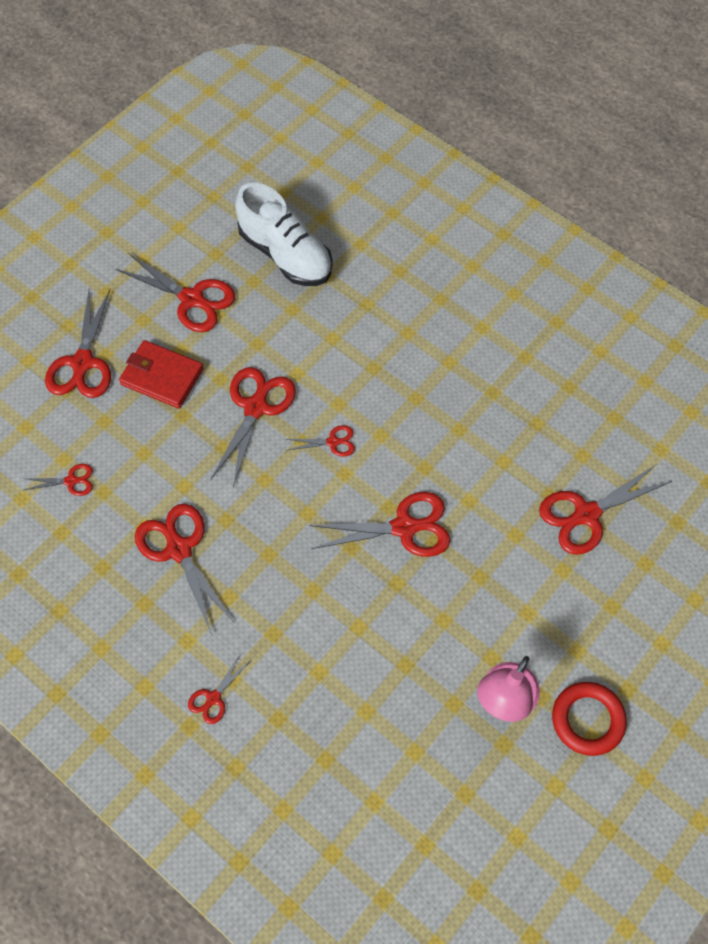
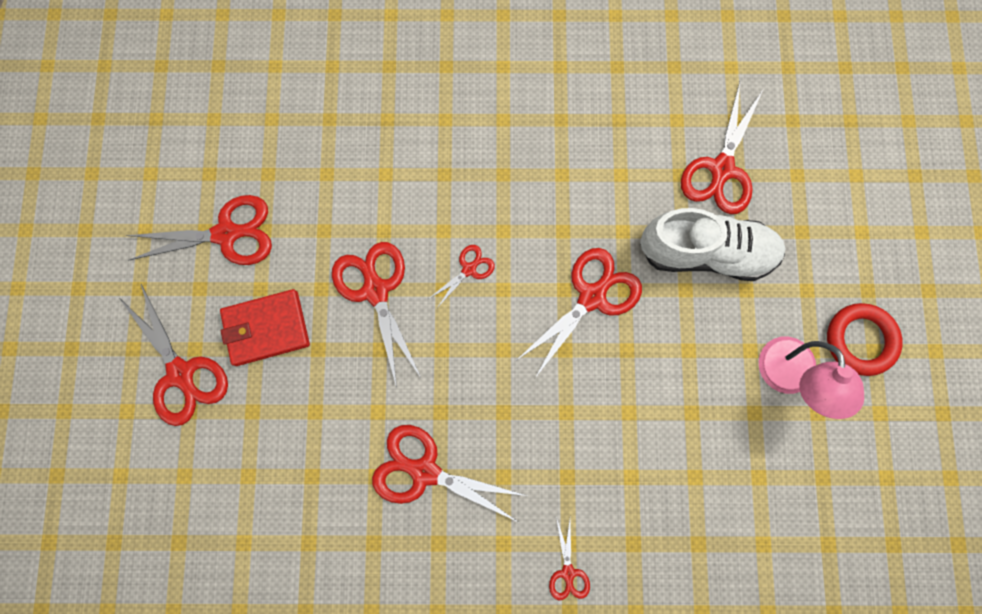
camera: 40 degrees left, 15 degrees up
red scissors [23,464,93,496] -> none
white shoe [235,183,332,286] -> white shoe moved to [640,208,786,281]

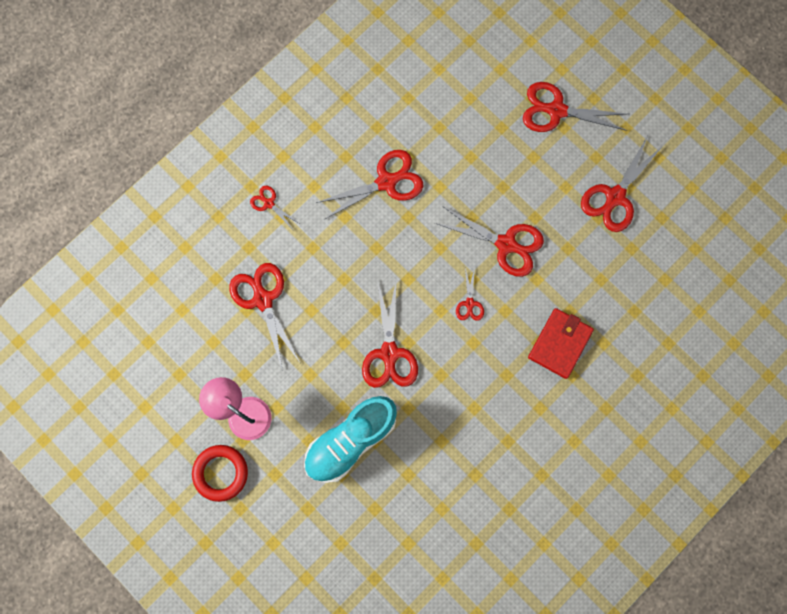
camera: 135 degrees right, 0 degrees up
red wallet [220,289,310,366] -> red wallet moved to [528,308,594,379]
white shoe [640,208,786,281] -> turquoise shoe [304,396,397,483]
red scissors [681,82,763,214] -> red scissors moved to [229,263,301,371]

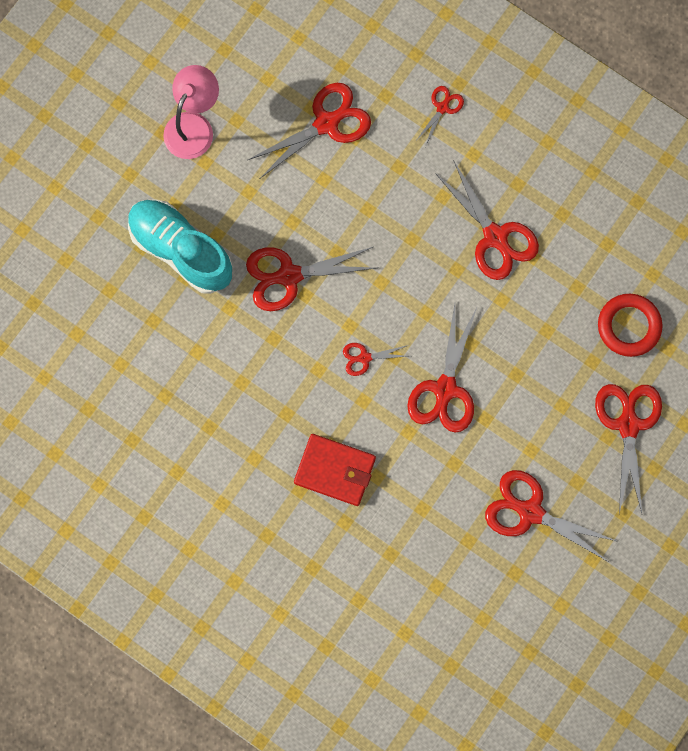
camera: 80 degrees right, 0 degrees up
red ring [192,445,248,502] -> red ring moved to [598,294,663,357]

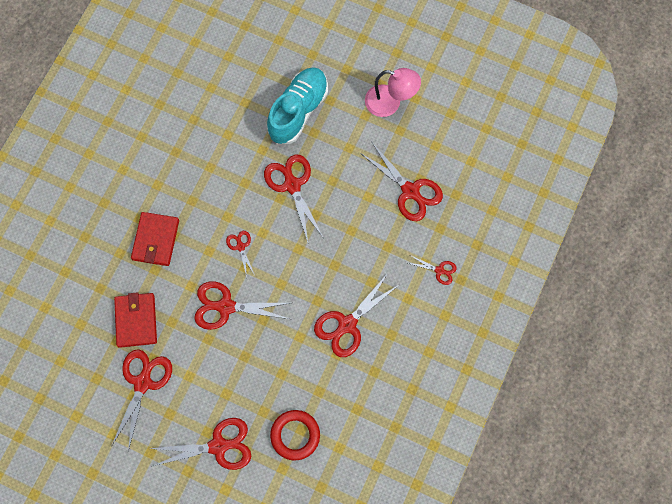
camera: 80 degrees right, 5 degrees down
none -> red wallet [114,292,157,348]

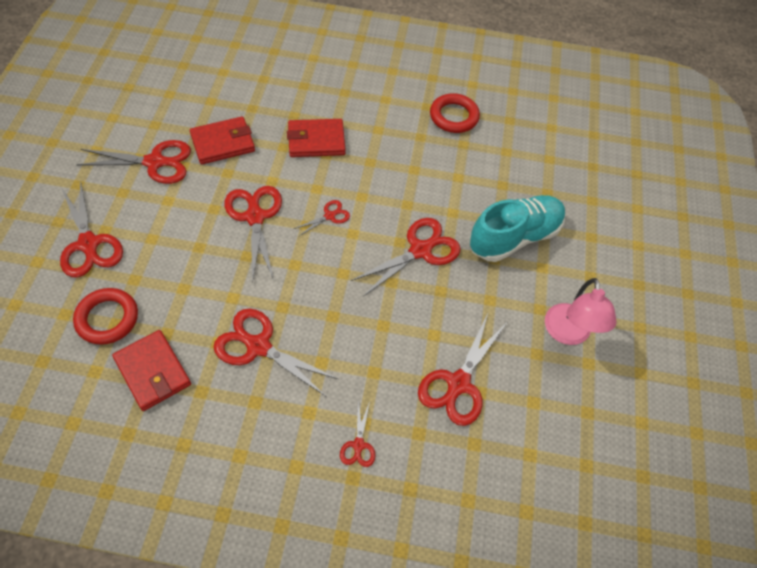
camera: 70 degrees right, 15 degrees down
turquoise shoe [267,67,328,144] -> turquoise shoe turned 45 degrees counterclockwise [470,195,566,262]
none -> red wallet [112,330,191,411]
none -> red ring [430,93,480,133]

